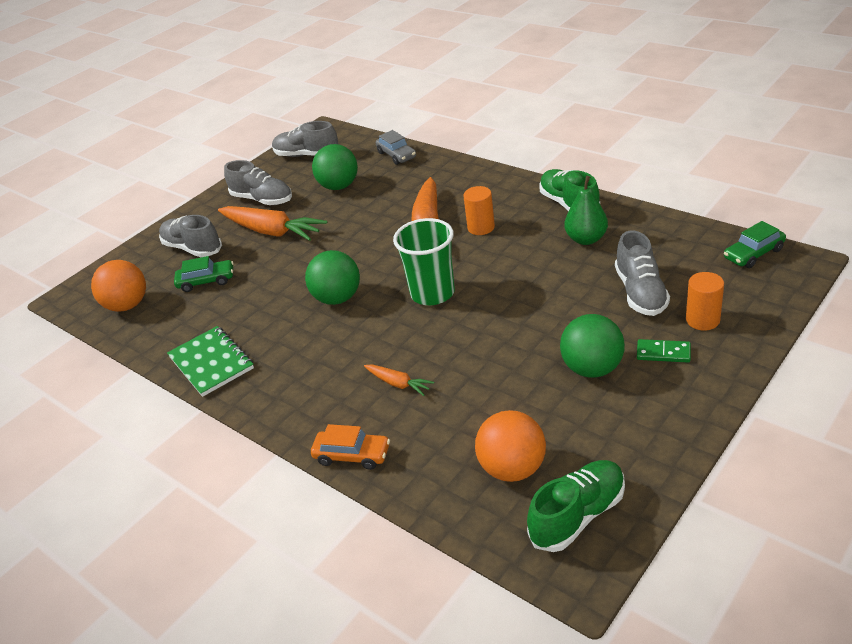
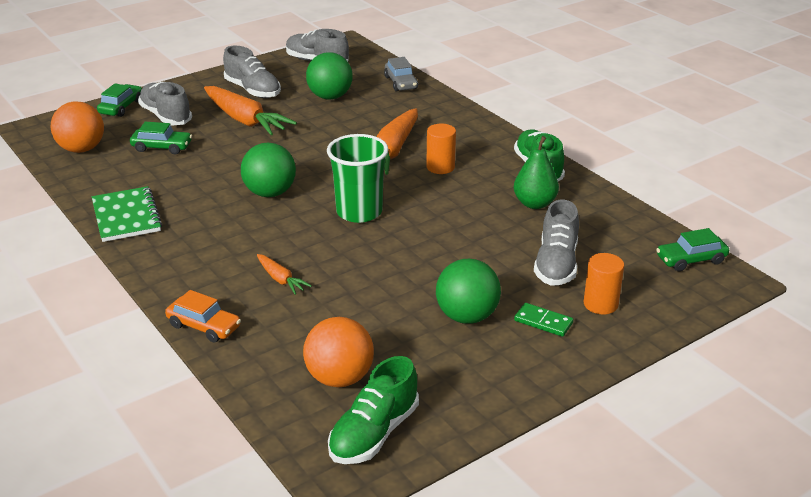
camera: 10 degrees right, 5 degrees down
green shoe [527,460,625,552] -> green shoe turned 150 degrees clockwise [328,356,419,464]
none -> green car [97,84,142,117]

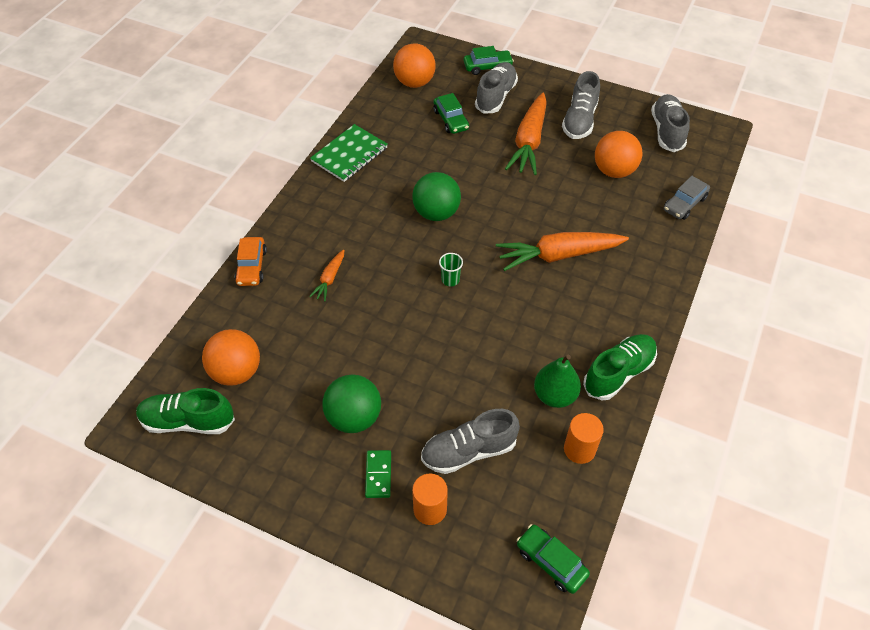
camera: 60 degrees right, 20 degrees up
green ball [306,52,353,100] -> orange ball [595,131,643,178]
green cup [327,134,388,223] -> green cup [439,253,463,286], size x0.44
orange cylinder [426,124,456,174] -> orange cylinder moved to [564,413,604,464]

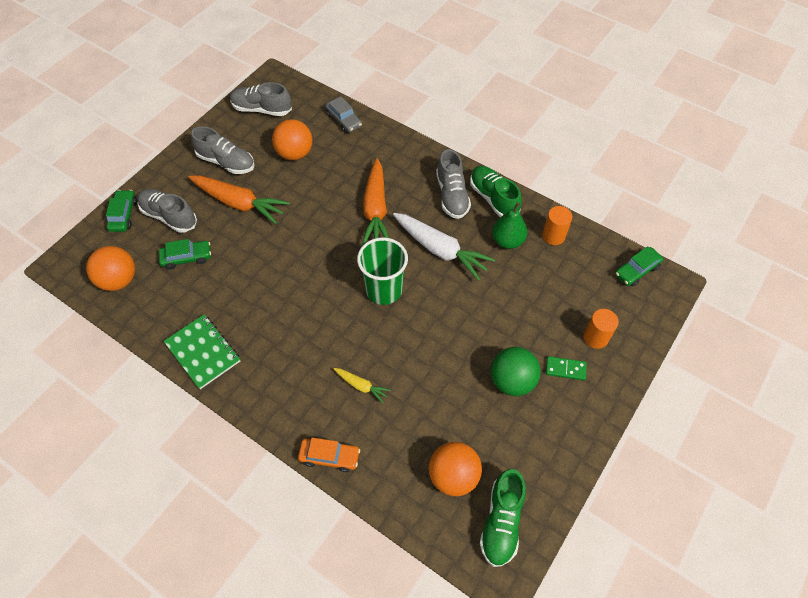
camera: 80 degrees left, 5 degrees up
orange carrot [309,250,344,301] -> yellow carrot [333,368,391,403]
green ball [412,172,461,221] -> none
grey shoe [421,409,520,474] -> grey shoe moved to [436,149,471,219]
green cup [439,253,463,286] -> green cup [357,237,408,305], size x2.30
none -> white carrot [393,213,495,281]

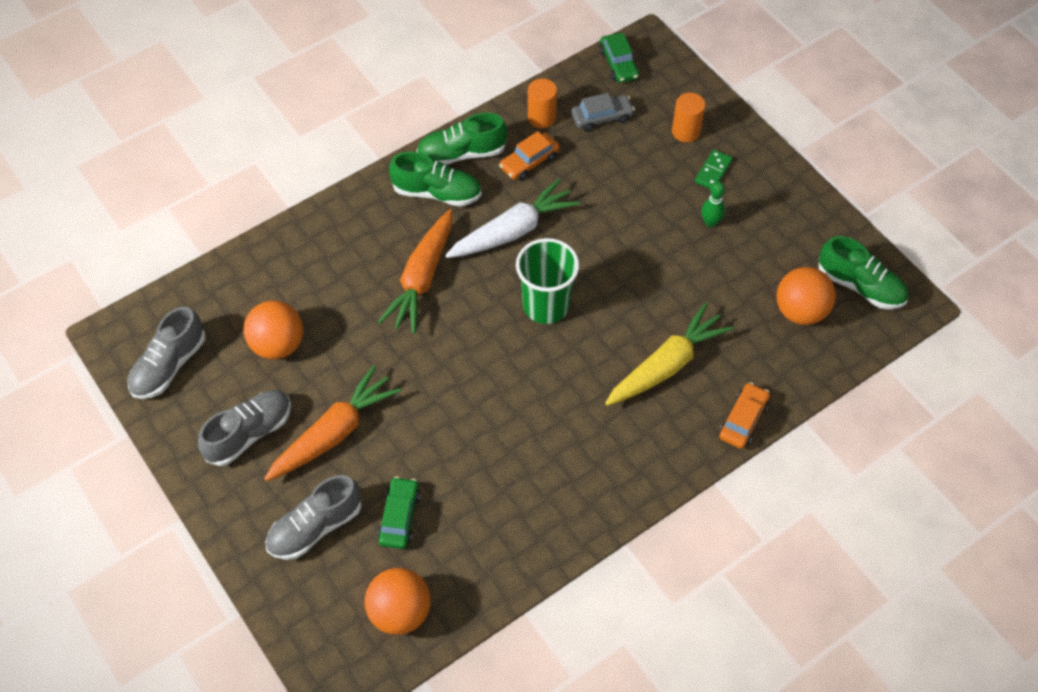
camera: 70 degrees left, 0 degrees up
green car [106,190,137,232] -> none
green notebook [164,314,240,389] -> none
grey car [325,97,362,133] -> grey car moved to [571,93,635,132]
yellow carrot [333,368,391,403] -> yellow carrot [605,303,734,406], size x2.04
orange carrot [361,158,389,247] -> orange carrot turned 90 degrees clockwise [378,209,452,334]
grey shoe [436,149,471,219] -> green shoe [389,152,482,206]
green ball [491,347,541,396] -> green bowling pin [701,182,725,227]
green pear [492,202,527,249] -> orange car [499,131,560,180]

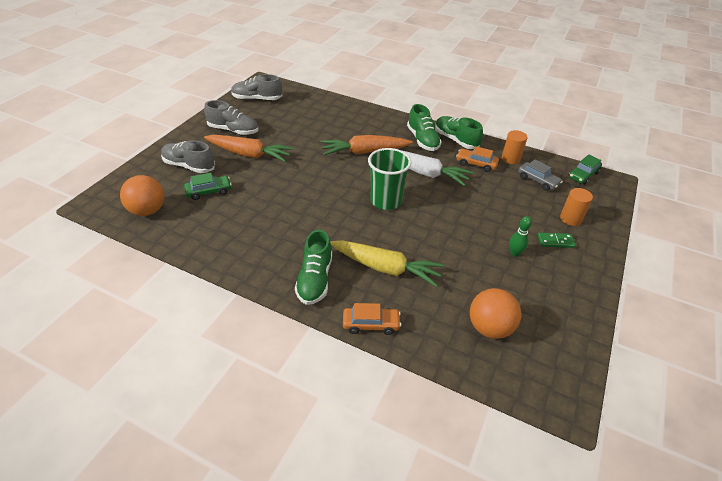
camera: 60 degrees right, 15 degrees down
orange ball [244,301,303,359] -> none
green shoe [819,236,908,309] -> green shoe moved to [295,230,332,305]

